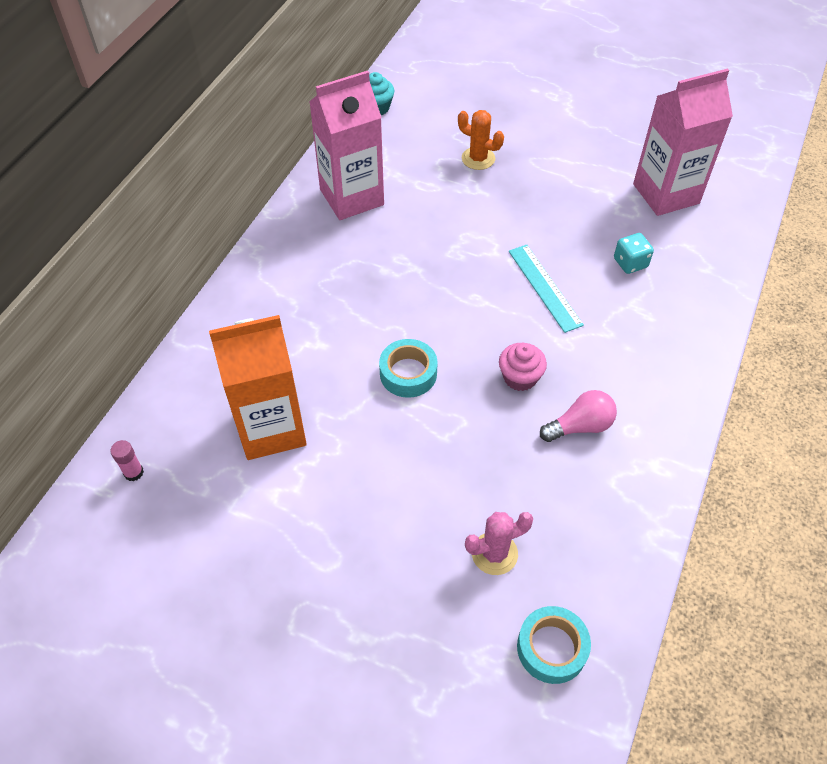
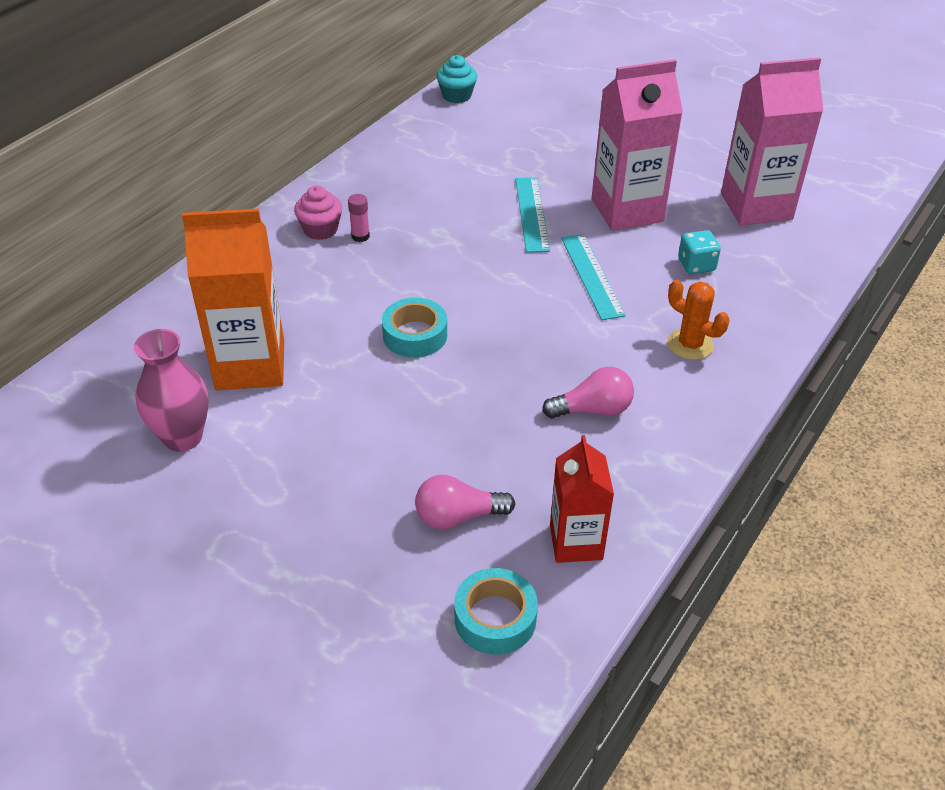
camera: 10 degrees right, 10 degrees down
pink glue stick [110,440,144,481] -> pink glue stick moved to [348,194,370,242]
pink carton [310,71,384,220] -> pink carton moved to [592,59,683,231]
orange cactus [458,110,504,170] -> orange cactus moved to [667,280,729,360]
pink cactus [465,512,533,575] -> pink light bulb [415,475,515,529]
pink cupcake [499,343,547,391] -> pink cupcake moved to [294,185,342,240]
none -> pink vase [134,329,208,452]
none -> turquoise ruler [515,177,550,253]
none -> red carton [550,435,614,563]

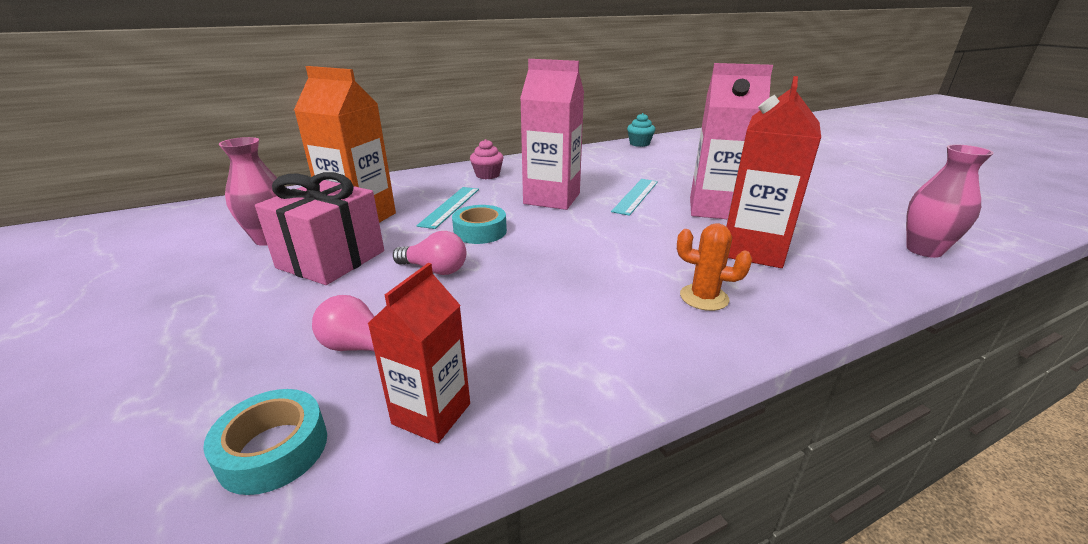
camera: 30 degrees right, 15 degrees down
pink glue stick [348,194,370,242] -> none
pink light bulb [542,367,634,419] -> pink light bulb moved to [393,231,466,275]
turquoise ruler [561,234,626,320] -> turquoise ruler moved to [417,187,479,229]
orange cactus [667,280,729,360] -> orange cactus turned 45 degrees counterclockwise [677,223,752,311]
turquoise dice [678,230,721,274] -> red carton [726,76,821,268]
pink carton [721,57,824,225] -> pink carton moved to [520,59,584,210]
none -> pink gift [255,172,384,285]
none -> pink vase [906,144,994,258]

